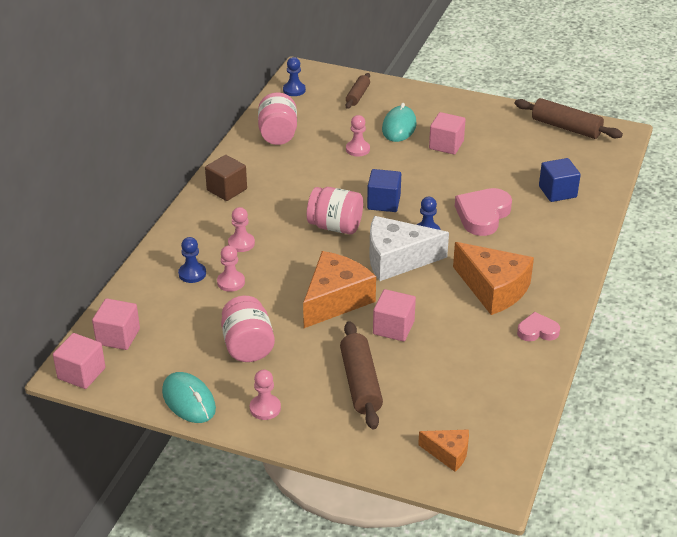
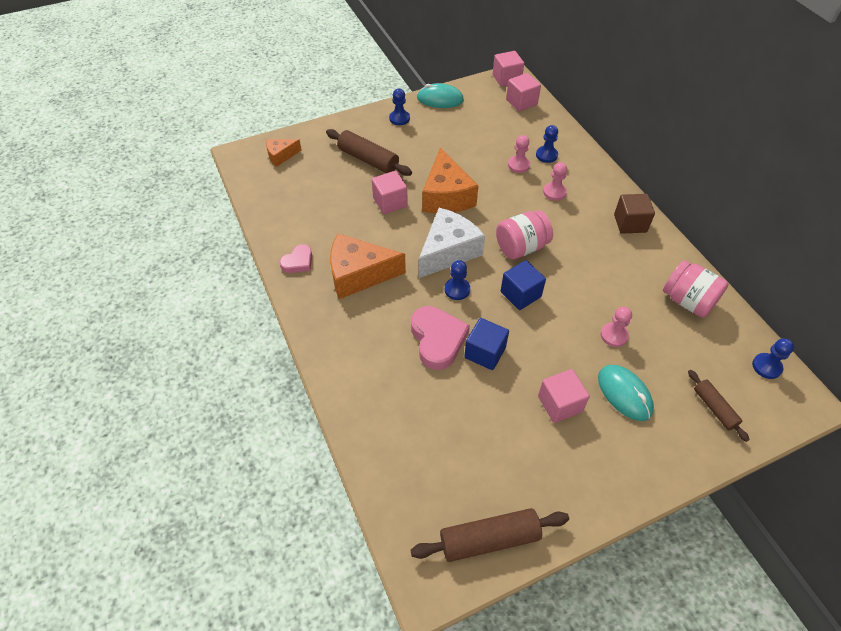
camera: 135 degrees right, 15 degrees up
pink jar [221,296,275,362] -> none
pink pawn [250,369,281,420] -> blue pawn [389,89,410,125]
blue cube [539,158,581,202] -> blue cube moved to [464,318,509,370]

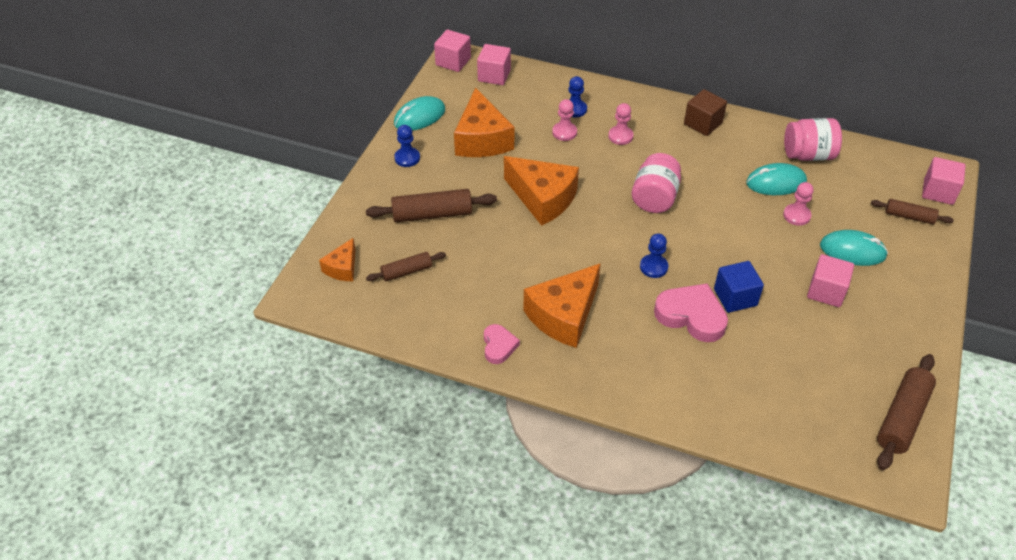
camera: 45 degrees left, 5 degrees down
pink cube [372,171,408,214] -> pink cube moved to [922,157,966,205]
white cheese [419,208,485,278] -> none
blue cube [501,260,546,310] -> none
blue pawn [752,338,794,379] -> none
none -> brown rolling pin [366,252,446,281]
none -> orange cheese [454,87,514,157]
none -> turquoise mouse [746,163,807,195]

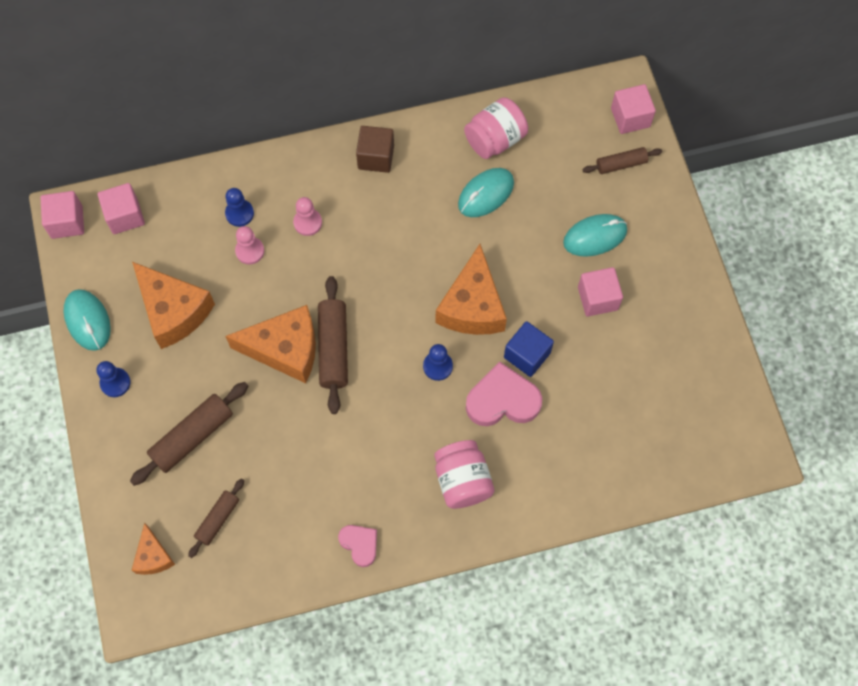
camera: 35 degrees left, 20 degrees up
turquoise mouse [394,96,445,131] -> turquoise mouse turned 45 degrees counterclockwise [63,289,111,351]
orange cheese [523,263,601,348] -> orange cheese moved to [436,244,507,335]
pink jar [632,153,681,213] -> pink jar moved to [434,440,494,509]
pink pawn [783,182,814,226] -> none
brown rolling pin [877,354,936,470] -> brown rolling pin moved to [318,276,348,414]

